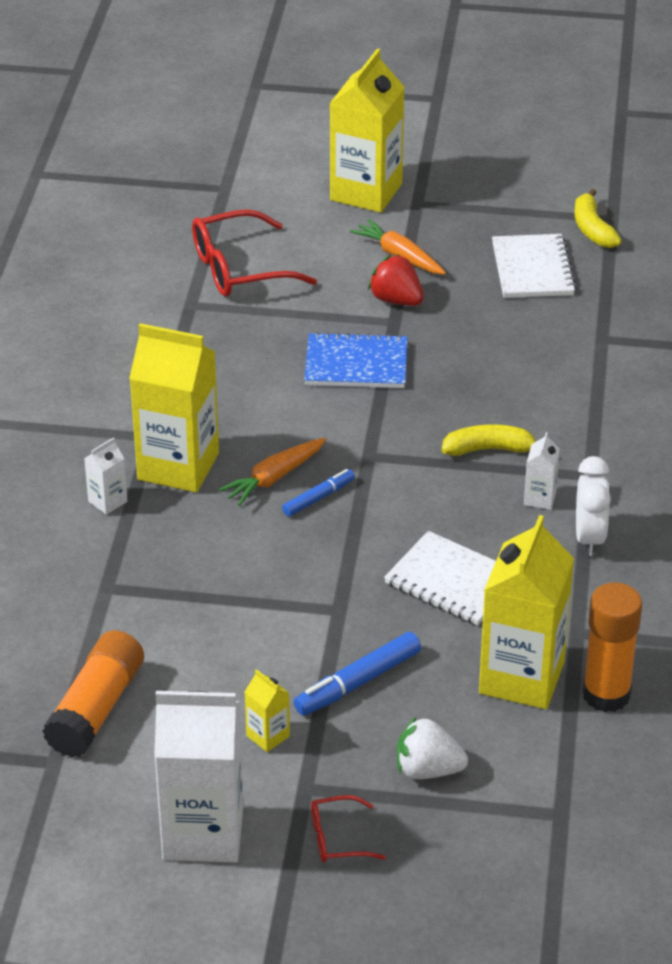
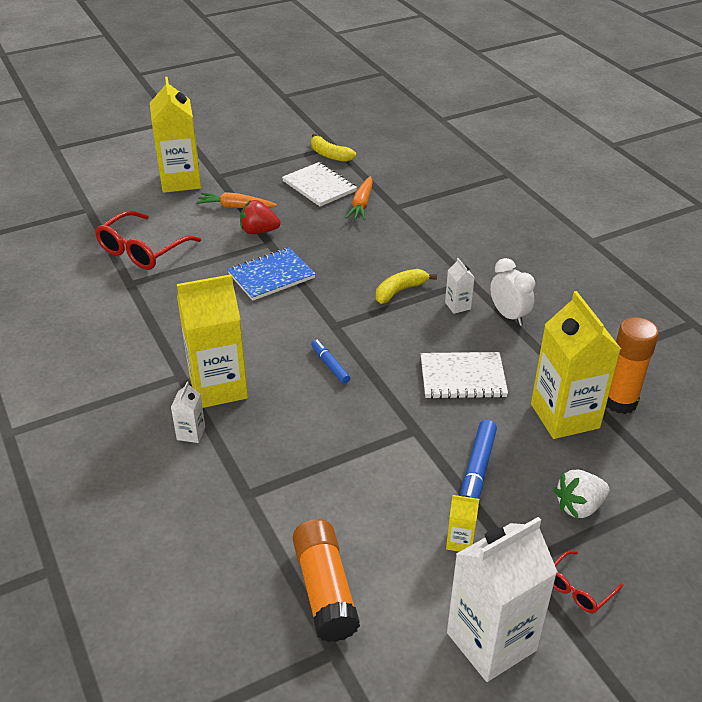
camera: 35 degrees left, 0 degrees up
orange carrot [218,438,326,506] -> orange carrot moved to [345,176,373,220]
blue marker [282,469,355,517] -> blue marker turned 45 degrees counterclockwise [311,340,350,384]

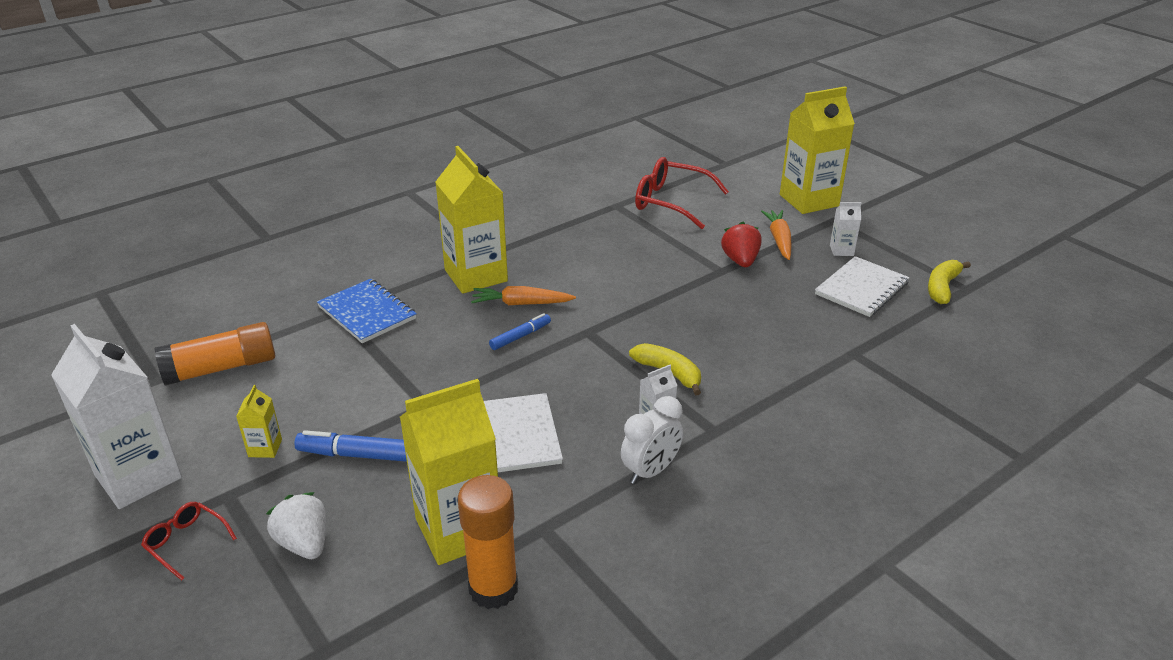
camera: 80 degrees right, 5 degrees down
white carton [171,381,205,443] -> white carton moved to [830,202,861,256]
blue notebook [227,247,316,301] -> blue notebook moved to [317,279,417,343]
orange carrot [345,176,373,220] -> orange carrot moved to [471,286,576,305]

